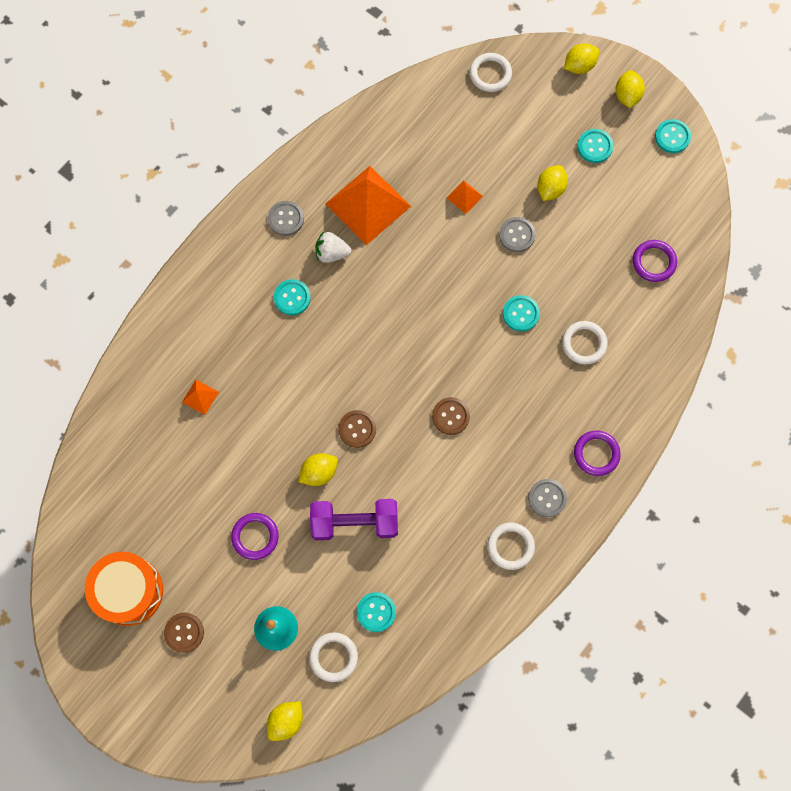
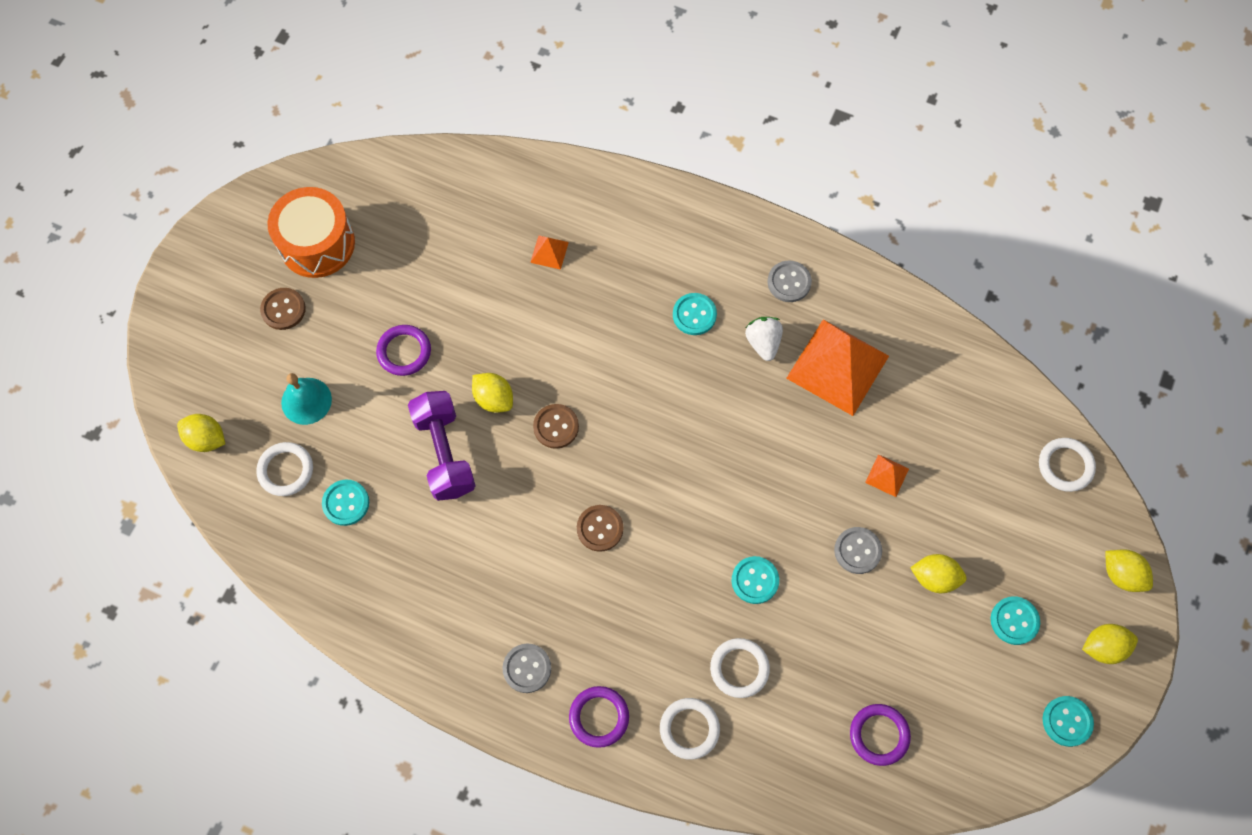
camera: 75 degrees right, 5 degrees down
white ring [488,522,535,570] -> white ring moved to [660,698,720,760]

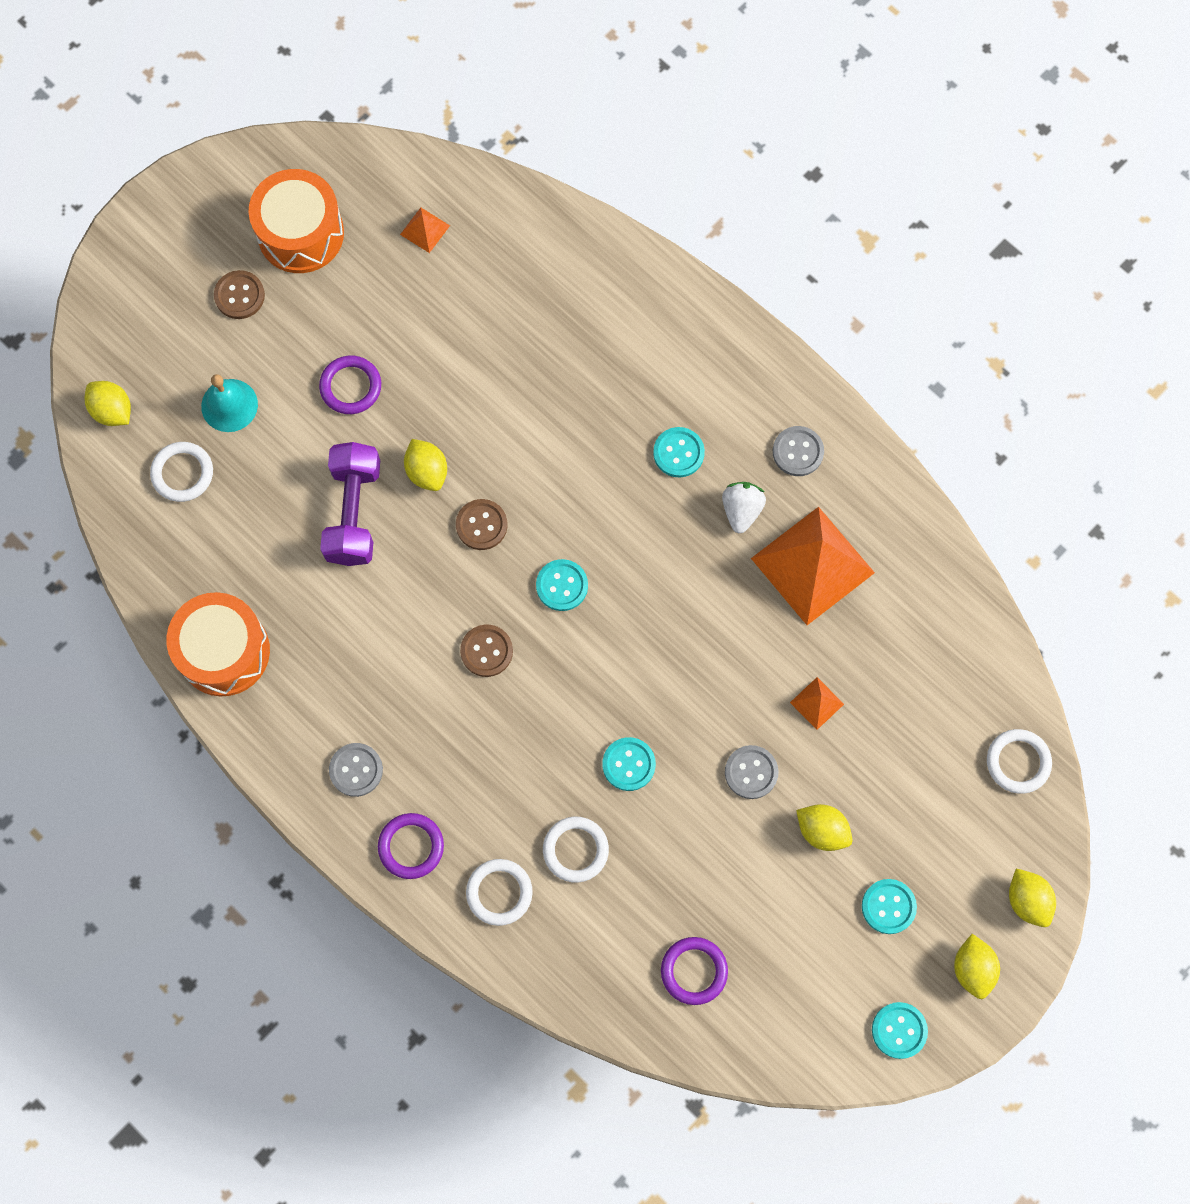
camera: 20 degrees right, 5 degrees up
turquoise button [322,480,369,526] -> turquoise button moved to [536,559,588,611]
orange pyramid [530,235,569,270] -> orange pyramid moved to [400,208,450,253]
yellow lemon [1082,624,1138,664] -> yellow lemon turned 75 degrees clockwise [954,934,1000,999]
none -> orange drum [166,592,270,696]

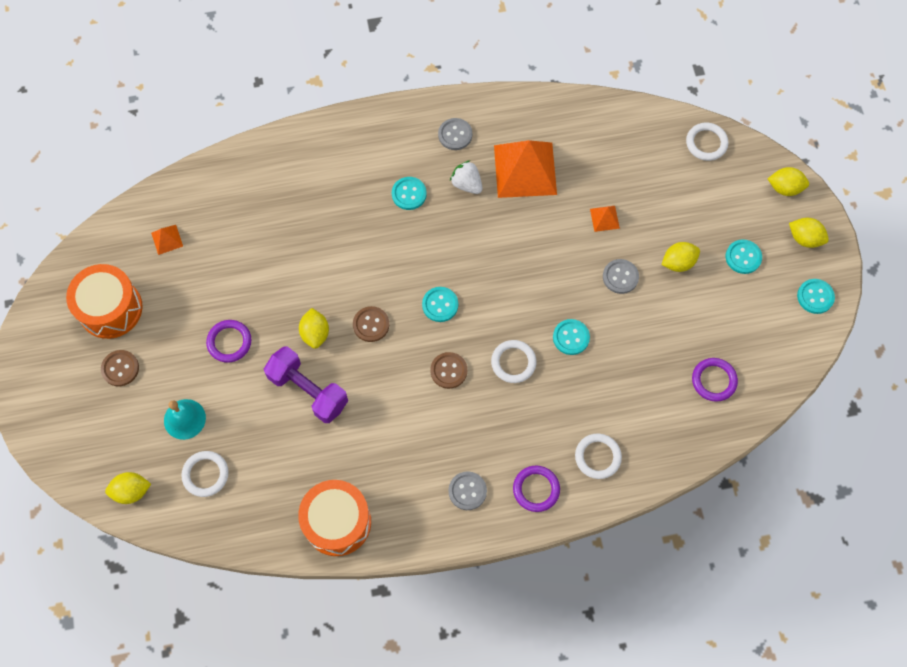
camera: 55 degrees left, 5 degrees down
yellow lemon [404,439,447,491] -> yellow lemon turned 75 degrees clockwise [299,308,329,349]
white ring [543,817,609,883] -> white ring moved to [491,340,537,383]

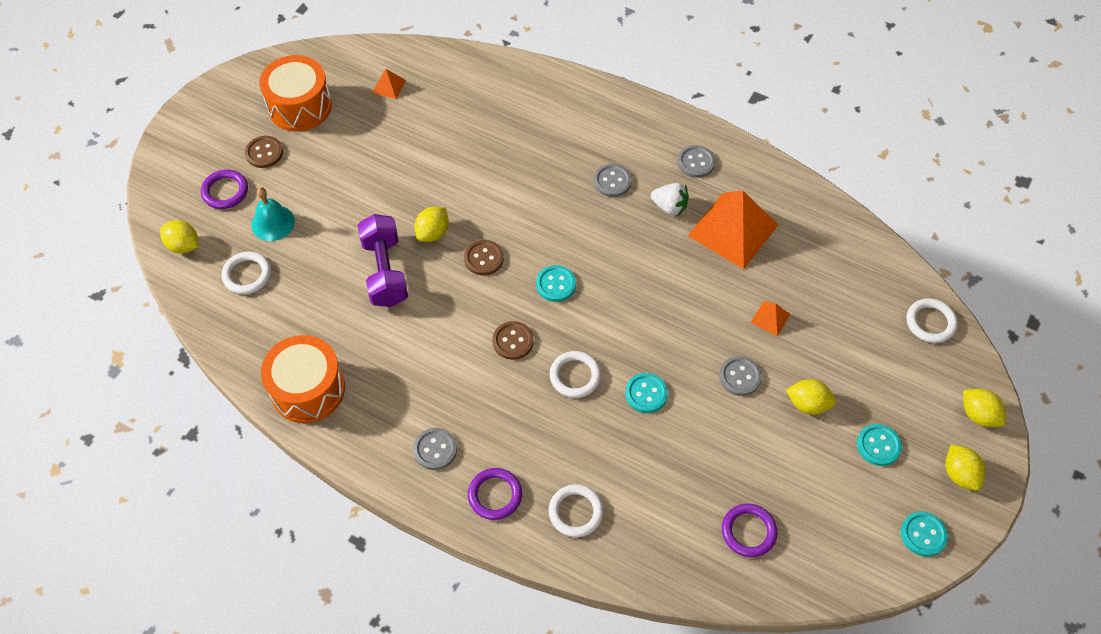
camera: 40 degrees right, 10 degrees down
purple ring [206,320,251,363] -> purple ring moved to [201,170,248,209]
turquoise button [392,177,427,210] -> grey button [594,164,632,197]
white strawberry [450,160,482,194] -> white strawberry turned 120 degrees clockwise [651,183,689,216]

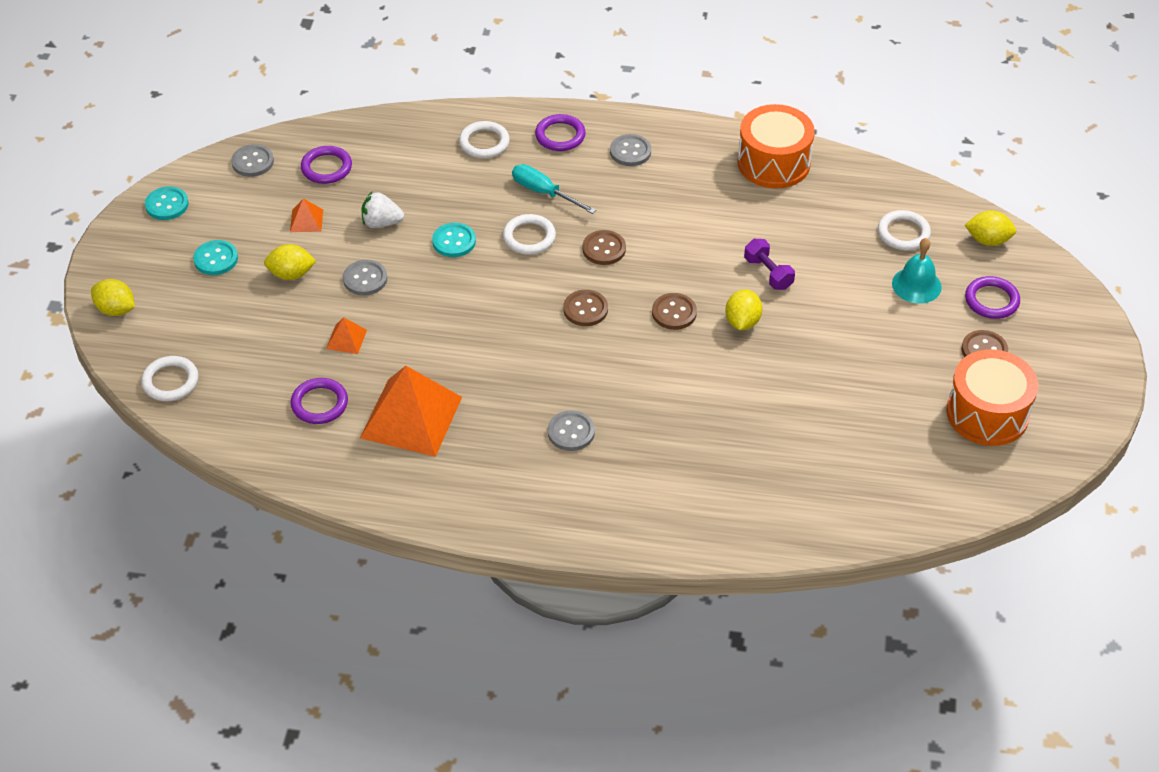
camera: 160 degrees right, 10 degrees down
purple dumbbell [358,214,408,307] -> purple dumbbell [744,239,795,290], size x0.59
orange pyramid [372,69,406,99] -> orange pyramid moved to [290,198,323,232]
turquoise button [536,265,576,302] -> brown button [564,290,608,326]
white strawberry [651,183,689,216] -> white strawberry moved to [362,192,404,228]
grey button [677,145,715,178] -> grey button moved to [231,144,274,177]
yellow lemon [945,444,986,491] -> none
none -> purple ring [291,378,348,424]
none -> turquoise screwdriver [512,164,596,214]

